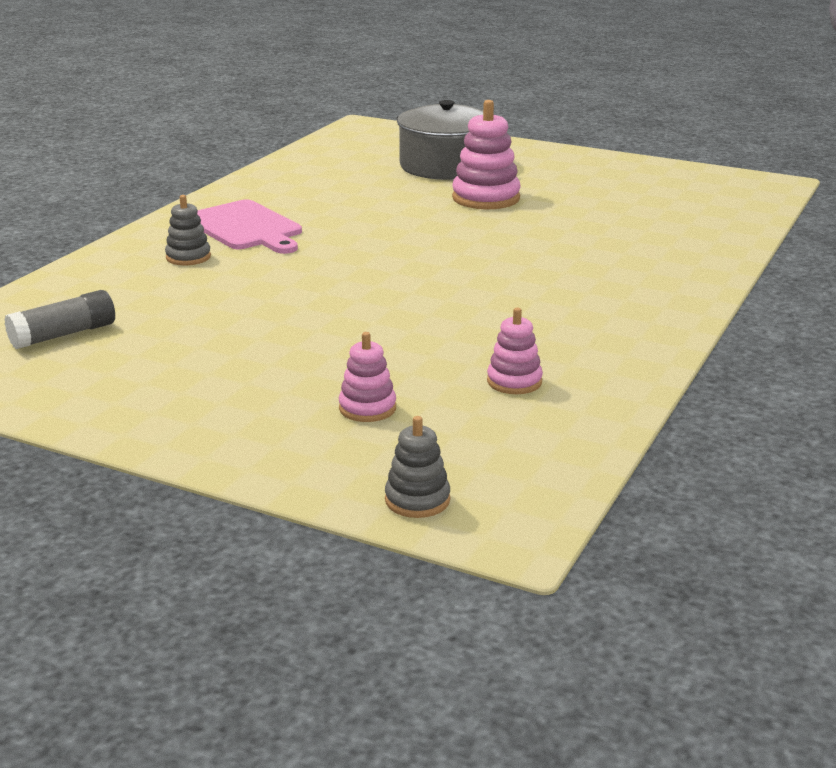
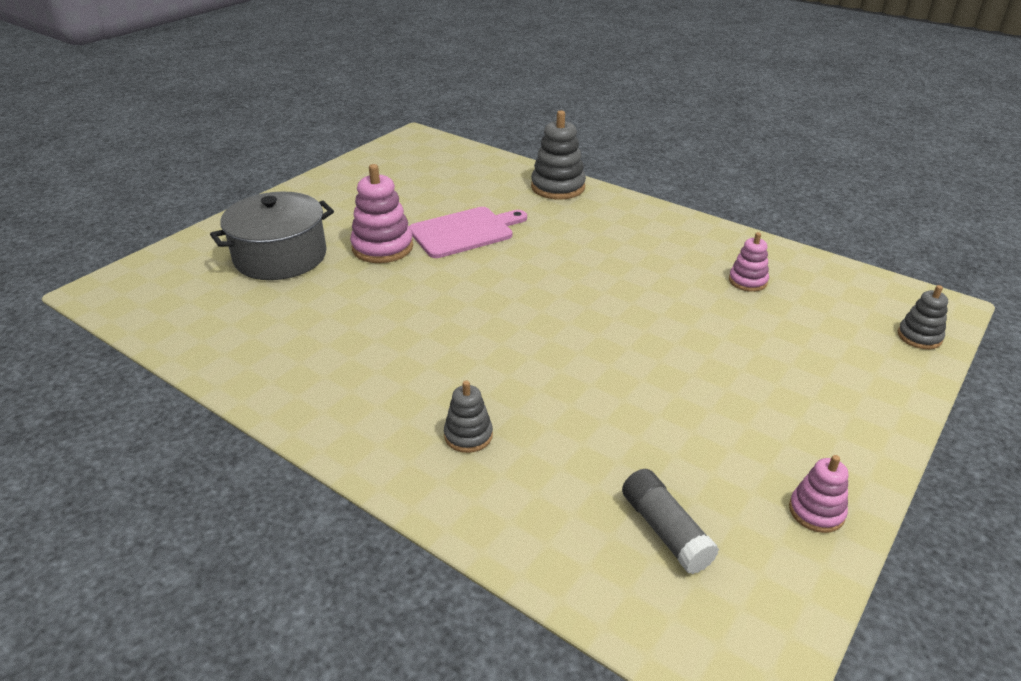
camera: 80 degrees left, 10 degrees up
pink cutting board [197,200,302,254] -> pink cutting board moved to [409,207,527,258]
pink stacking toy [339,332,396,422] -> pink stacking toy moved to [789,455,848,533]
none -> grey stacking toy [531,110,586,200]

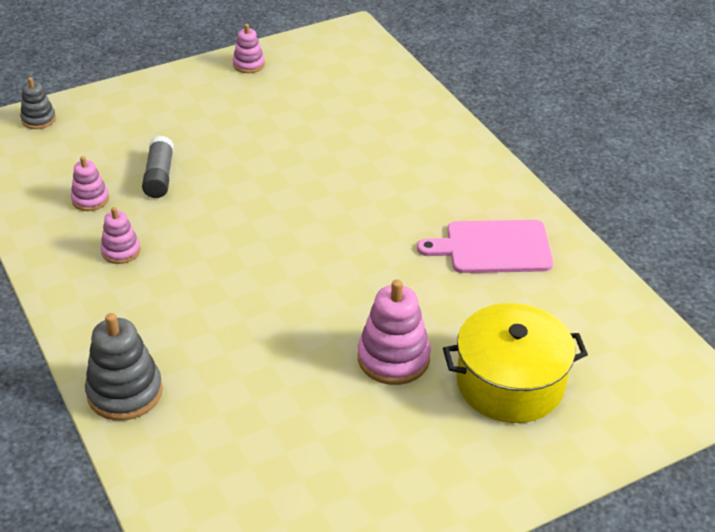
camera: 155 degrees left, 5 degrees up
grey pot [210,191,334,280] -> yellow pot [443,303,588,423]
pink cutting board [409,207,527,258] -> pink cutting board moved to [417,220,553,273]
grey stacking toy [444,380,493,453] -> none
grey glue stick [622,469,719,574] -> grey glue stick moved to [142,136,174,198]
none -> pink stacking toy [101,207,140,264]

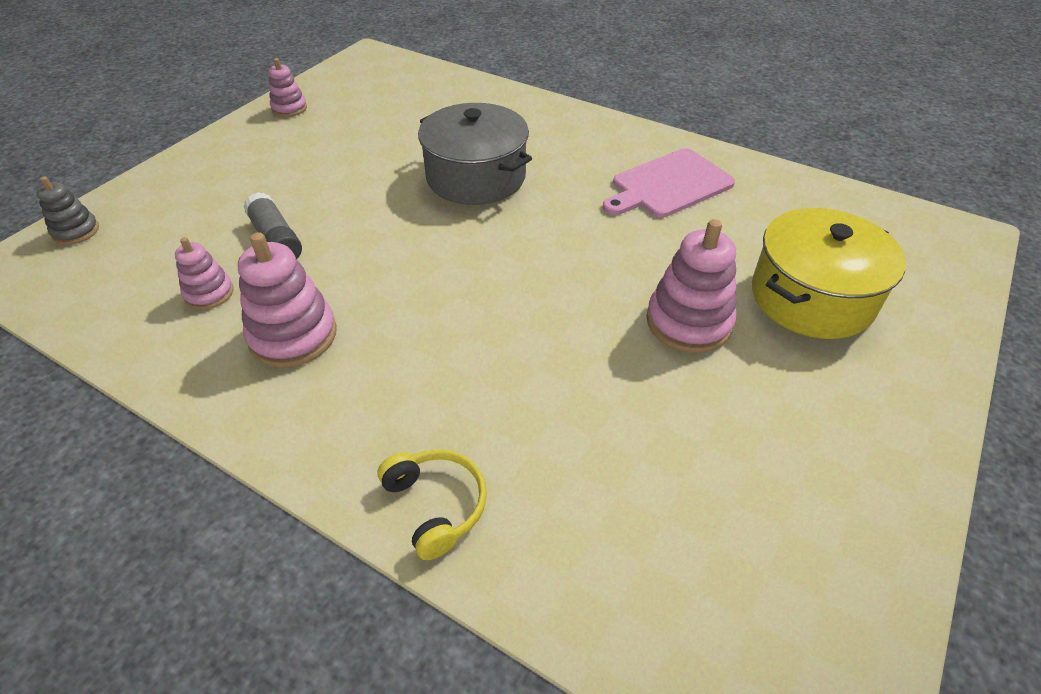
camera: 30 degrees left, 5 degrees up
grey stacking toy [85,313,163,421] -> yellow headphones [378,449,487,560]
pink stacking toy [101,207,140,264] -> pink stacking toy [238,232,337,368], size x1.72
none -> grey pot [418,103,532,205]

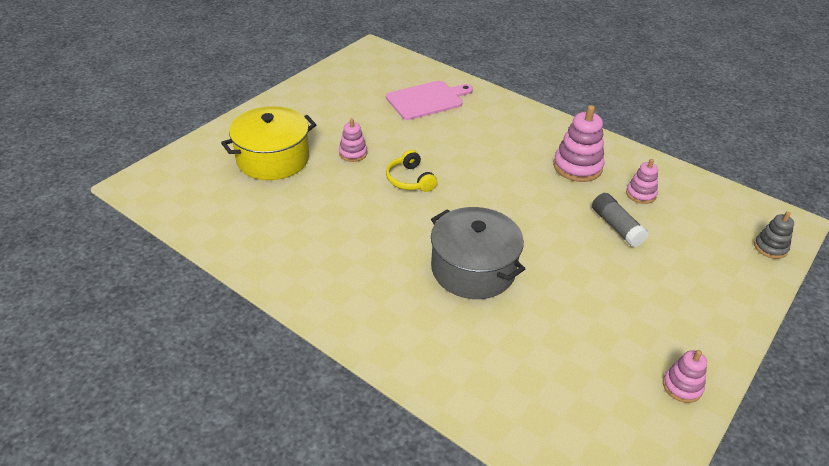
camera: 175 degrees left, 5 degrees down
yellow headphones [378,449,487,560] -> yellow headphones moved to [386,150,437,192]
pink cutting board [603,148,735,218] -> pink cutting board moved to [386,81,473,120]
pink stacking toy [646,219,737,353] -> pink stacking toy [339,118,367,162], size x0.58

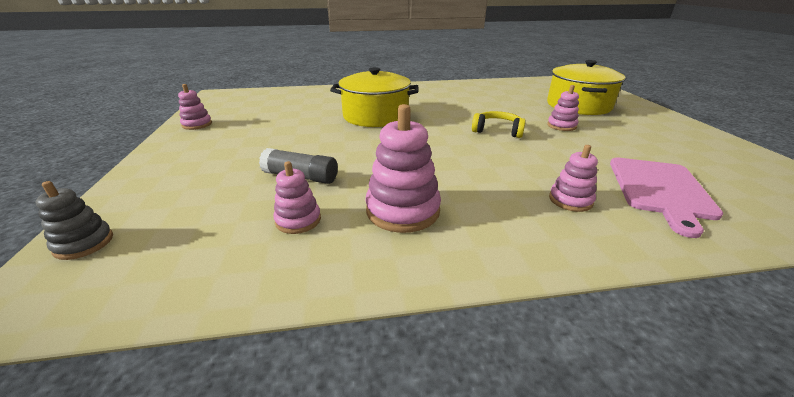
camera: 135 degrees right, 10 degrees down
grey pot [431,207,525,299] -> yellow pot [330,67,418,127]
none -> pink stacking toy [549,145,598,212]

